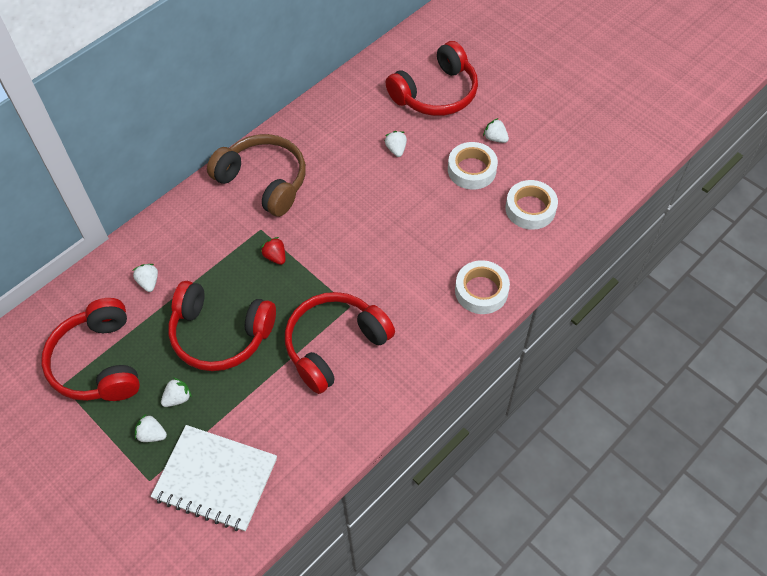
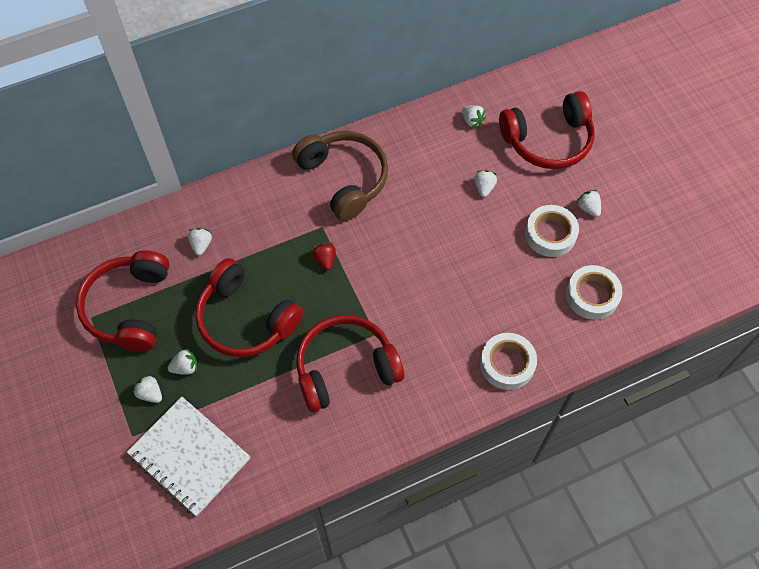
camera: 20 degrees right, 5 degrees up
none -> white strawberry [462,105,486,128]

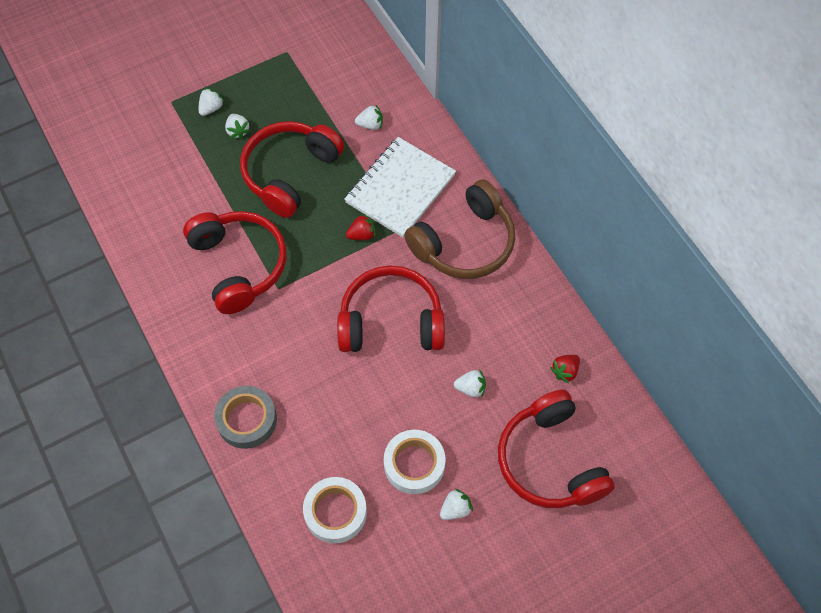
camera: 85 degrees right, 0 degrees up
red headphones [76,250,170,351] -> red headphones moved to [337,265,445,352]
white notebook [127,397,250,516] -> white notebook moved to [344,137,456,238]
white strawberry [462,105,486,128] -> red strawberry [550,355,580,384]
white tape [480,333,537,390] -> grey tape [214,386,277,449]

